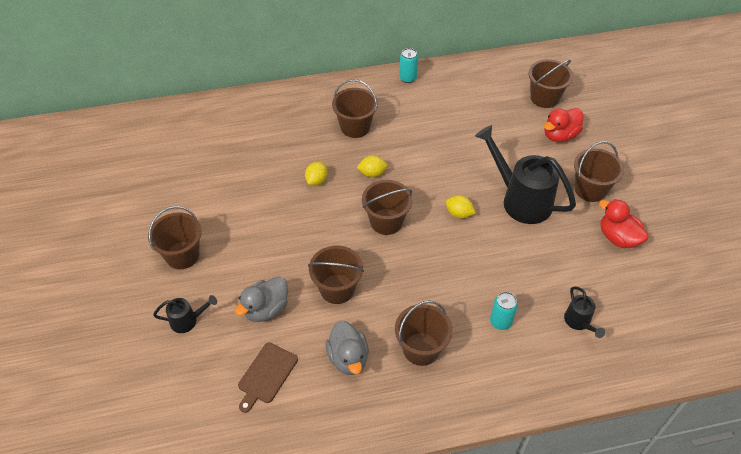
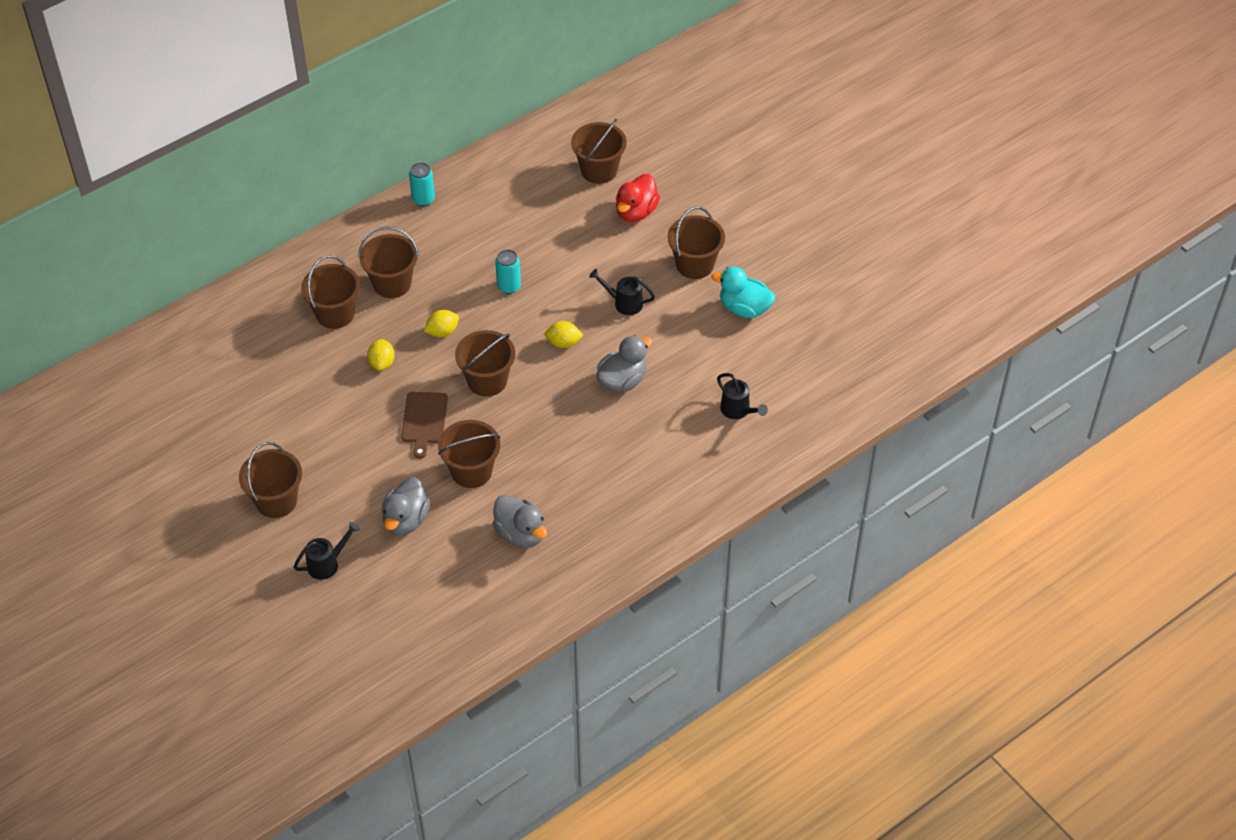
camera: 25 degrees left, 0 degrees up
brown cutting board [238,342,298,413] -> brown cutting board moved to [401,392,448,459]
brown bucket [395,300,452,366] -> brown bucket moved to [301,255,360,329]
black watering can [475,125,576,224] -> black watering can [589,269,655,315], size x0.48
turquoise can [490,292,518,330] -> turquoise can moved to [495,250,521,294]
red duck [599,199,649,248] -> turquoise duck [712,267,775,318]
none -> grey duck [596,335,652,392]

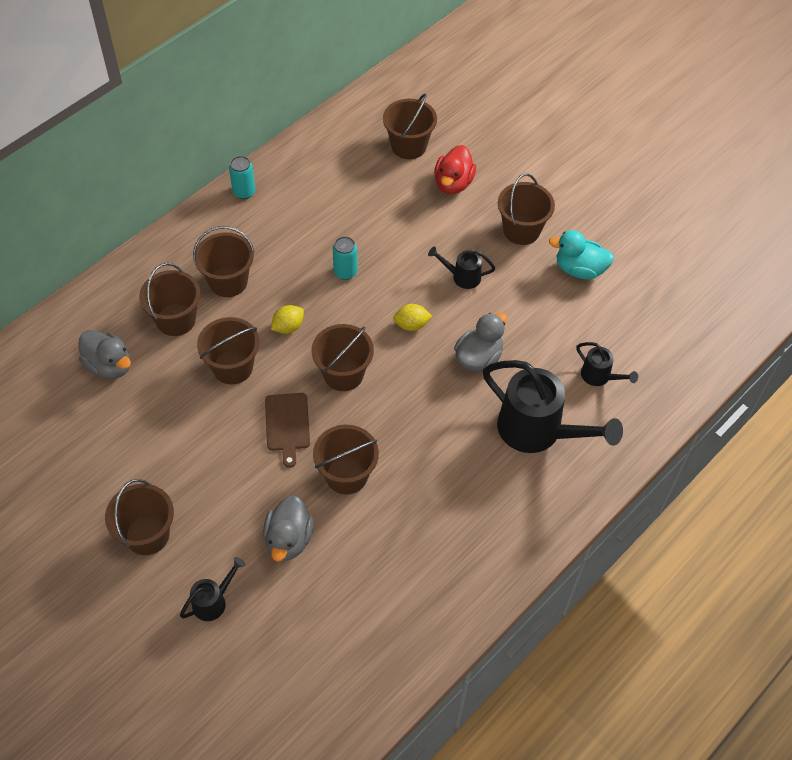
camera: 10 degrees left, 5 degrees up
yellow lemon [367,339,395,371] -> brown bucket [197,317,260,384]
grey duck [493,495,547,548] -> grey duck moved to [79,330,131,379]
none -> black watering can [483,360,623,453]

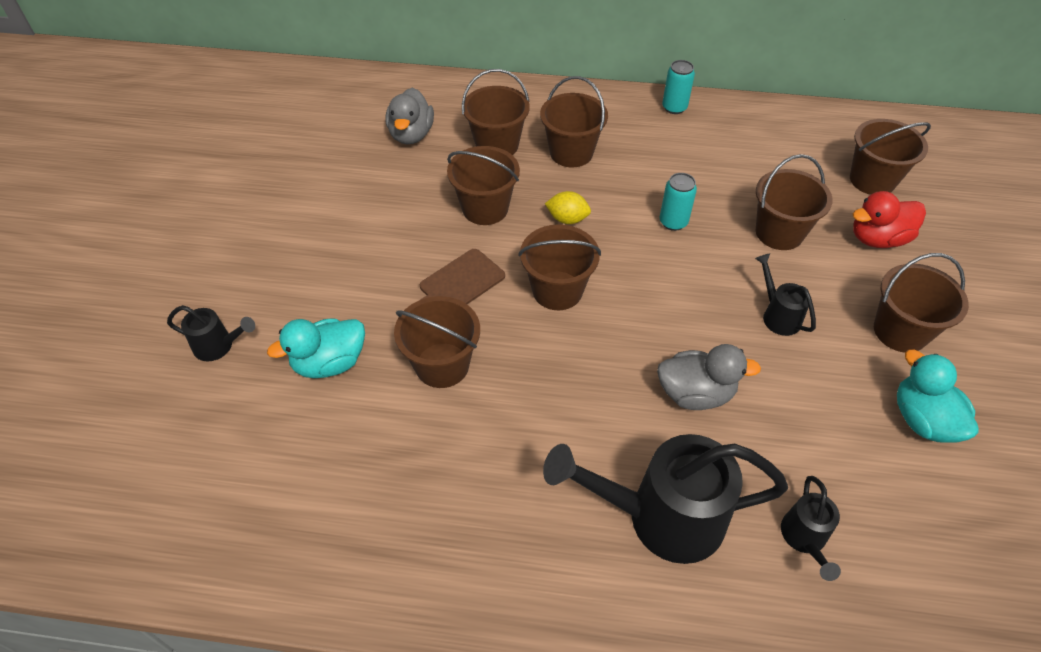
camera: 55 degrees right, 5 degrees down
brown bucket [105,479,174,555] -> brown bucket moved to [756,154,833,250]
grey duck [263,495,314,562] -> turquoise duck [267,318,365,378]
yellow lemon [393,304,432,331] -> none
black watering can [483,360,623,453] -> black watering can turned 90 degrees clockwise [543,434,788,564]

